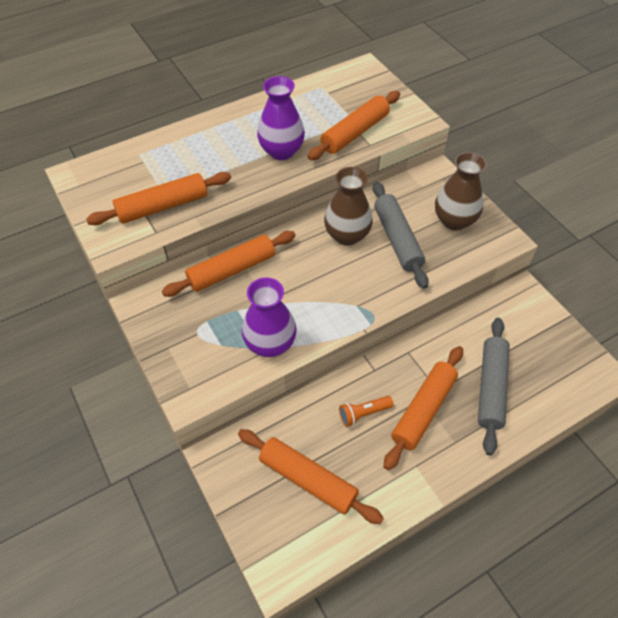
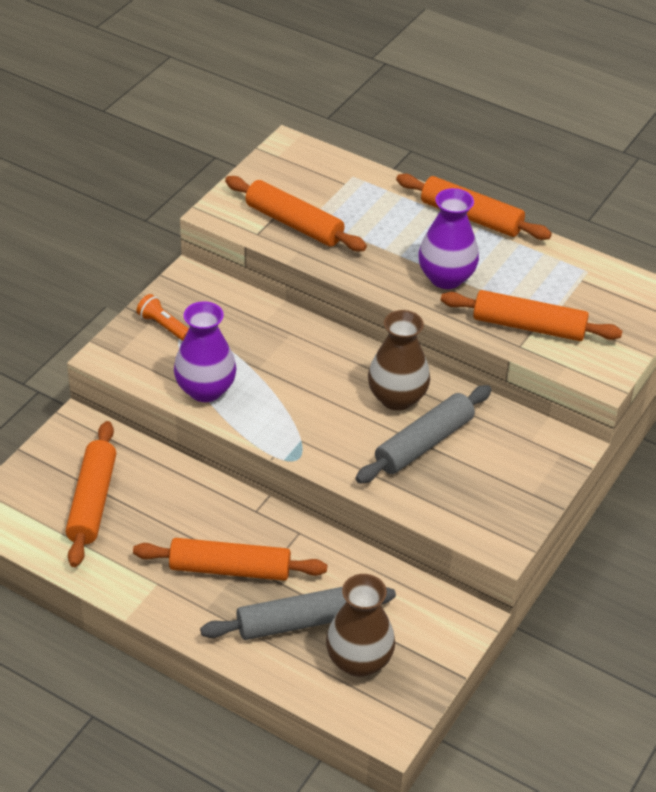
camera: 60 degrees right, 10 degrees down
orange rolling pin [162,231,296,297] -> orange rolling pin moved to [396,174,552,240]
orange flashlight [339,396,393,427] -> orange flashlight moved to [136,294,189,341]
brown vase [435,152,487,230] -> brown vase moved to [326,574,395,677]

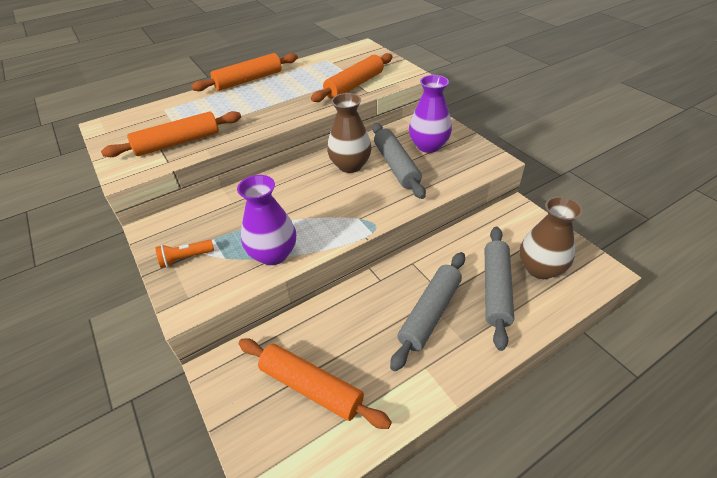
camera: 60 degrees left, 0 degrees up
orange rolling pin [133,538,327,581] -> grey rolling pin [390,252,465,372]
purple vase [418,188,479,289] -> purple vase moved to [409,75,452,153]

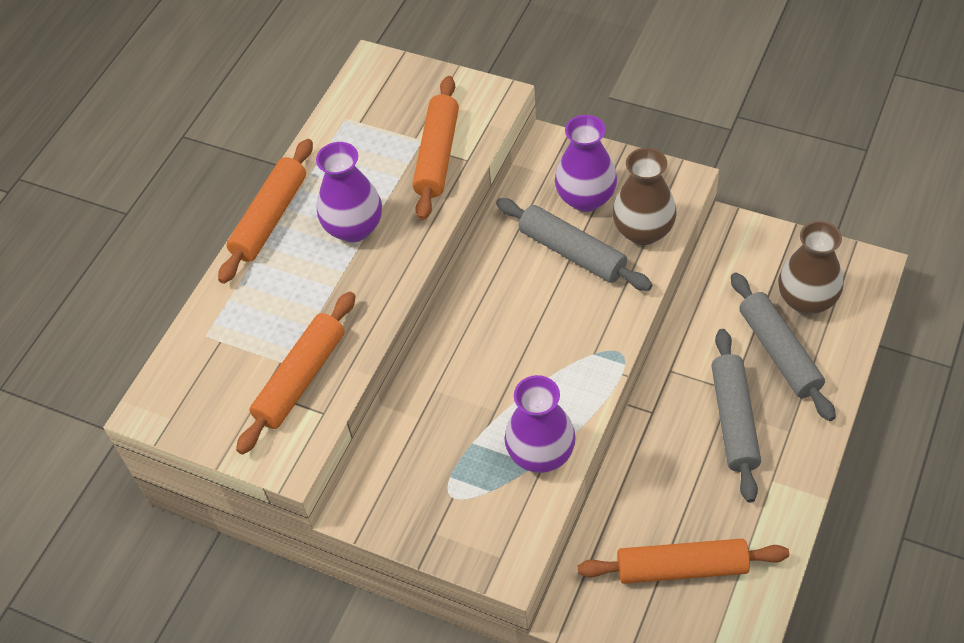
camera: 30 degrees left, 10 degrees up
orange flashlight [155,240,214,268] -> none
brown vase [327,93,372,173] -> brown vase moved to [612,148,677,245]
none -> purple vase [316,142,382,242]

